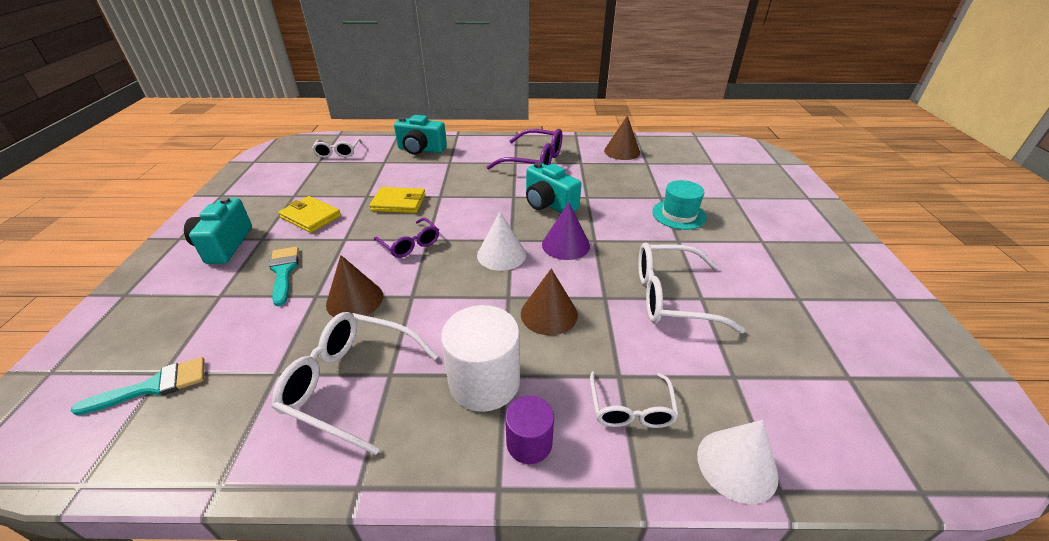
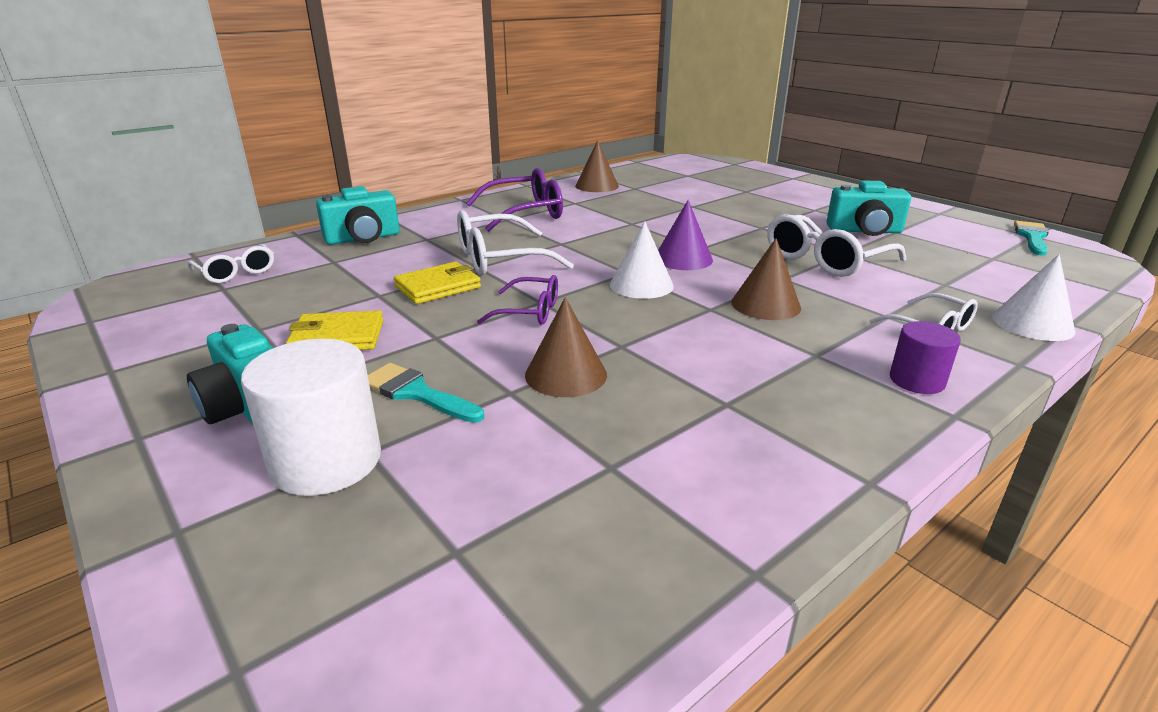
camera: 40 degrees left, 10 degrees down
turquoise brush [71,357,205,416] -> turquoise brush moved to [1014,221,1049,256]
white glasses [272,312,438,455] -> white glasses moved to [457,210,574,275]
white cylinder [441,305,520,412] -> white cylinder moved to [241,339,381,496]
turquoise camera [526,162,581,213] -> turquoise camera moved to [826,180,911,236]
turquoise hat [652,180,707,230] -> none

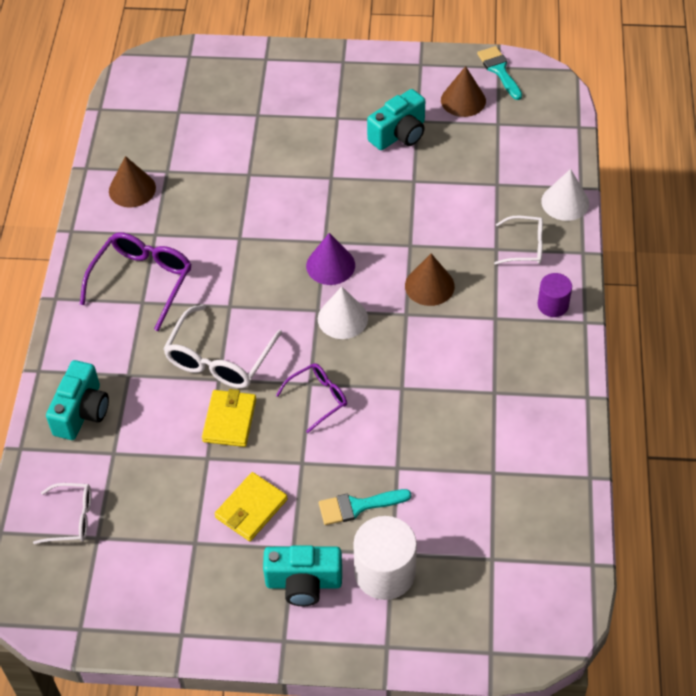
camera: 45 degrees left, 25 degrees up
brown cone [525,297,607,397] -> brown cone moved to [441,66,486,117]
white glasses [767,214,906,277] -> none

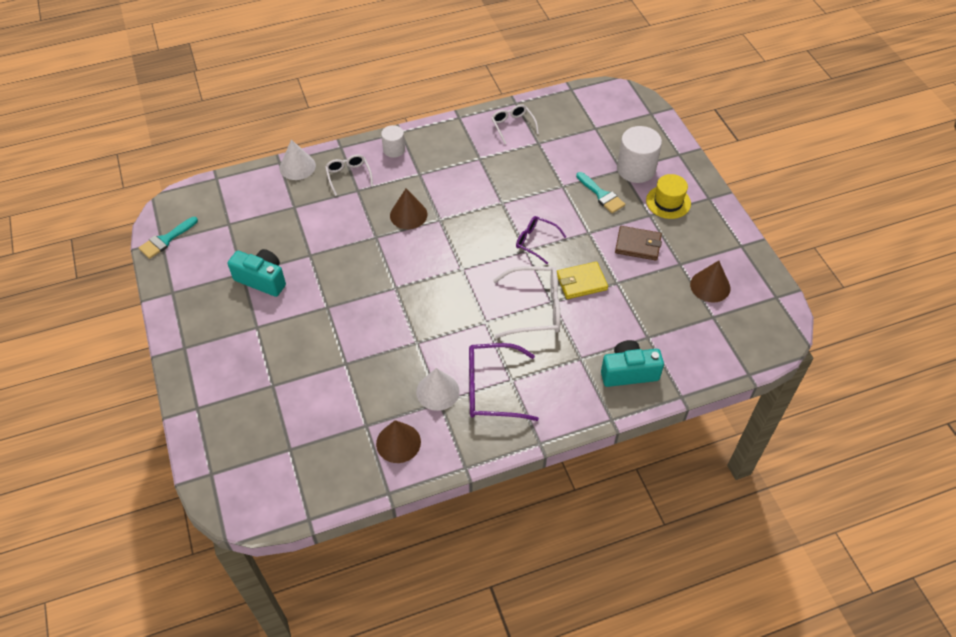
camera: 115 degrees left, 0 degrees up
white glasses [33,483,91,544] -> white glasses moved to [492,104,539,144]
yellow wallet [214,472,288,541] -> brown wallet [615,226,662,261]
turquoise camera [263,545,342,606] -> yellow hat [646,174,691,219]
purple cone [306,233,355,285] -> none
white cone [318,287,368,339] -> white cone moved to [416,368,460,411]
brown cone [441,66,486,117] -> brown cone moved to [690,261,731,303]
purple cylinder [538,273,572,317] -> white cylinder [381,125,405,158]

